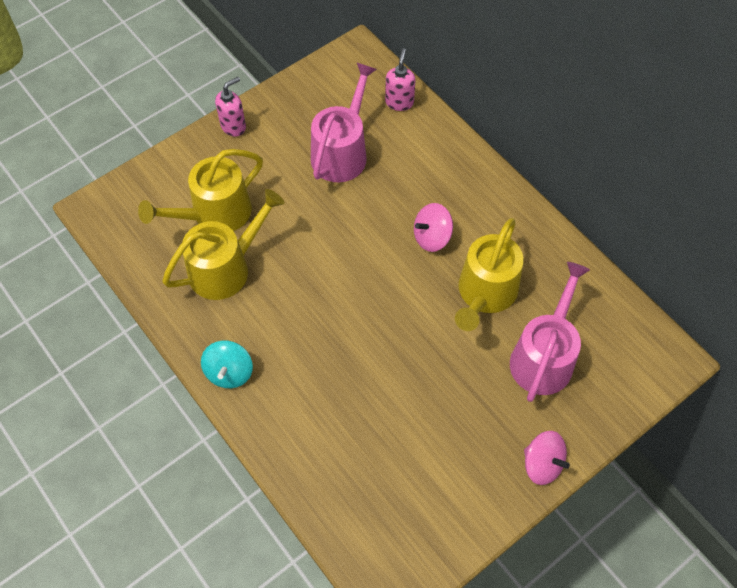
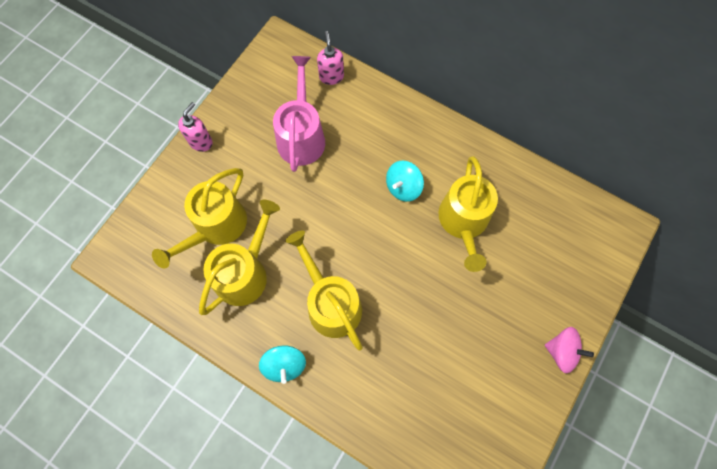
camera: 20 degrees left, 10 degrees up
pink spinning top [414,203,453,252] -> turquoise spinning top [386,161,424,202]
pink watering can [510,262,590,402] -> none
none -> yellow watering can [285,231,363,350]

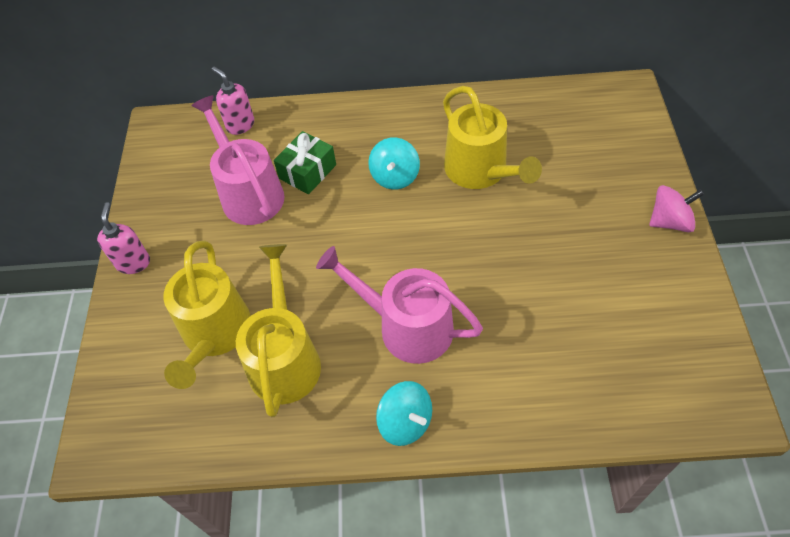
camera: 30 degrees left, 15 degrees down
yellow watering can [285,231,363,350] -> pink watering can [316,246,483,364]
none -> green gift [274,131,336,194]

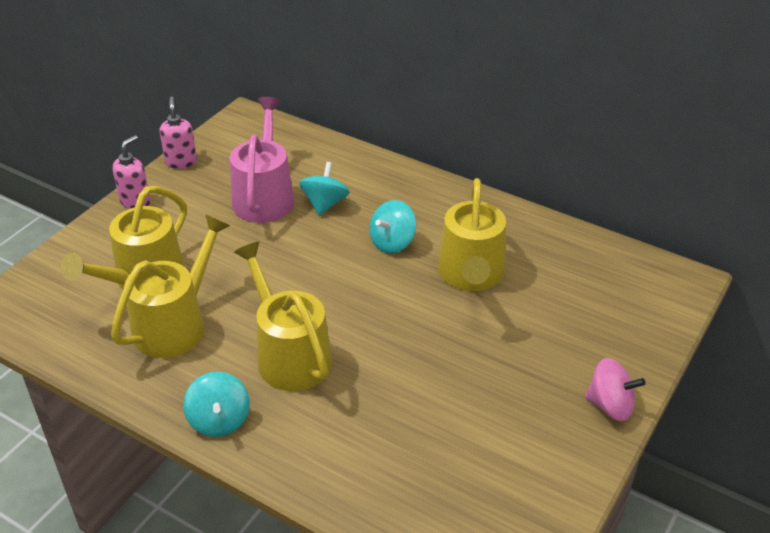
camera: 30 degrees right, 15 degrees down
pink soap dispenser [212,67,254,135] -> pink soap dispenser moved to [159,96,197,169]
green gift [274,131,336,194] -> turquoise spinning top [299,162,350,215]
pink watering can [316,246,483,364] -> yellow watering can [234,241,332,391]

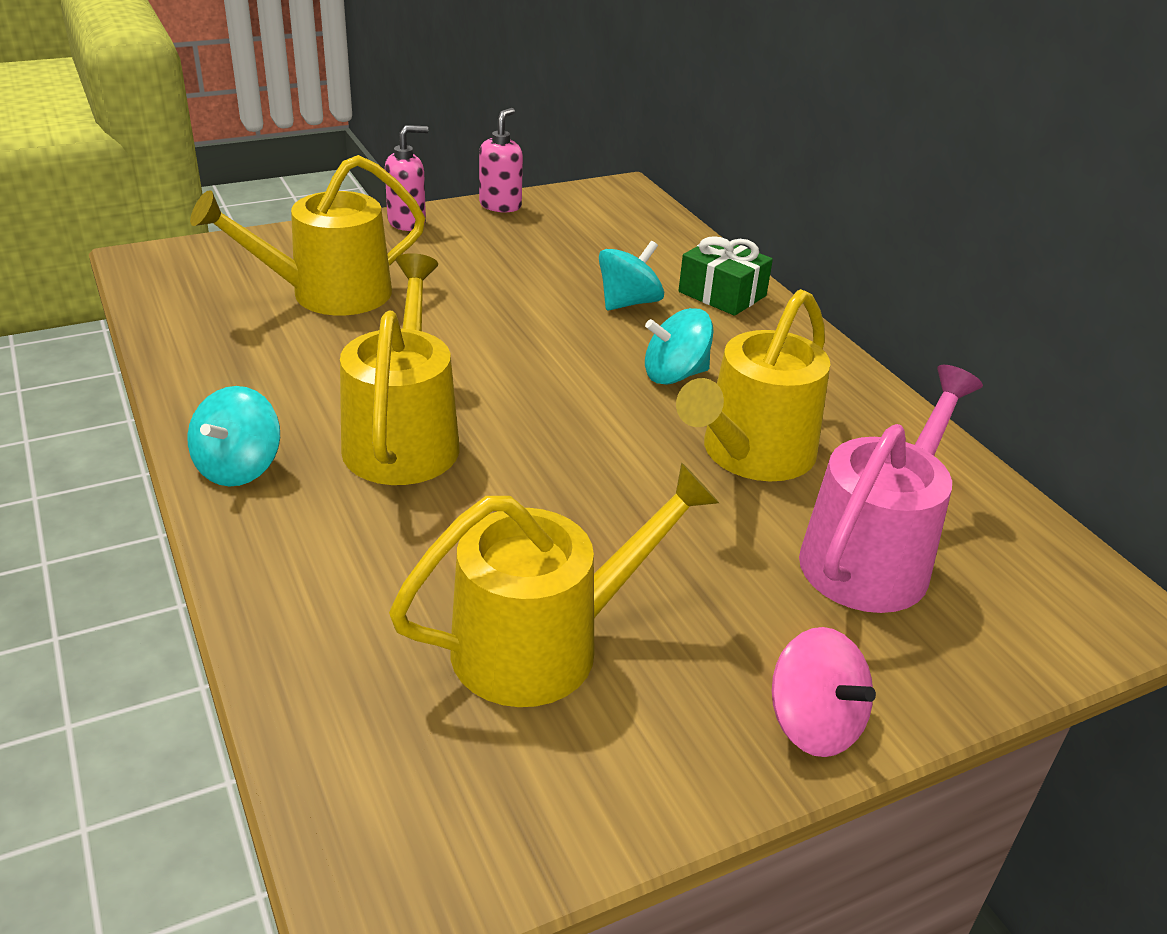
camera: 30 degrees right, 5 degrees down
yellow watering can [111,214,230,358] -> yellow watering can moved to [389,463,719,707]
pink watering can [230,97,294,223] -> pink watering can moved to [799,365,983,613]
none -> green gift [678,236,773,316]

